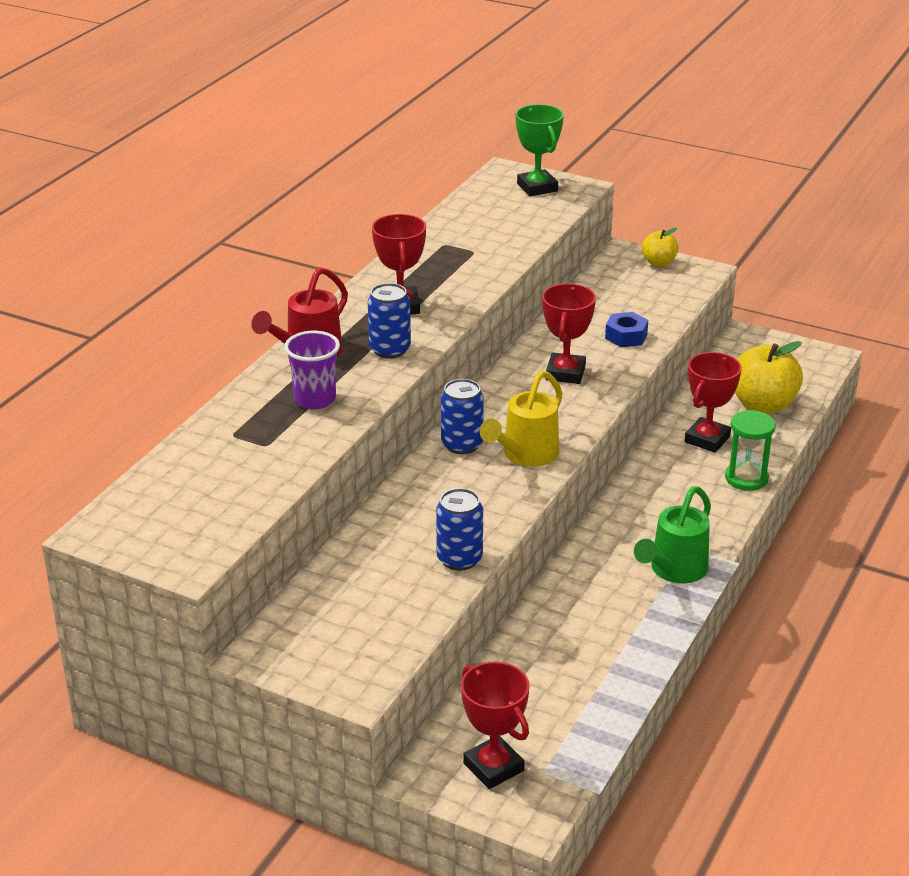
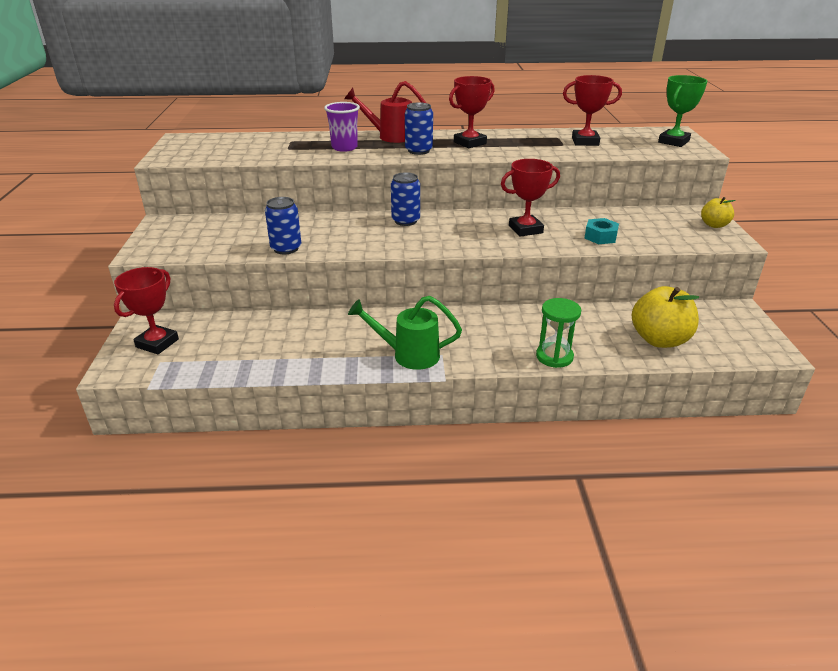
camera: 60 degrees right, 0 degrees up
yellow watering can [480,370,563,467] -> none
blue nut [605,312,648,347] -> turquoise nut [584,218,619,244]
red trophy [685,352,742,453] -> red trophy moved to [563,75,622,146]

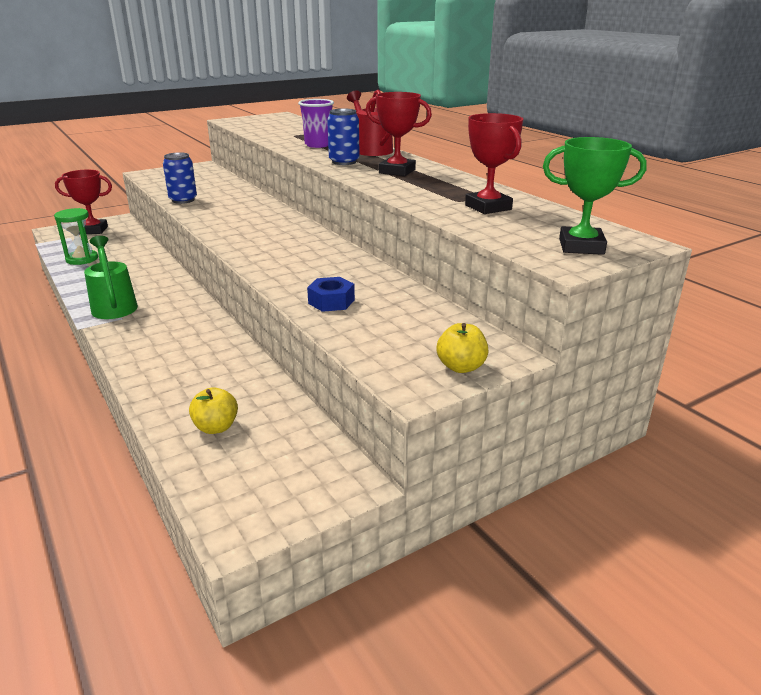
camera: 60 degrees right, 5 degrees down
blue can [391,172,420,226] -> none
red trophy [501,159,560,237] -> none
green hourglass [536,298,581,368] -> green hourglass moved to [54,208,98,265]
turquoise nut [584,218,619,244] -> blue nut [307,277,355,312]
yellow apple [632,286,699,348] -> yellow apple [189,387,238,434], size x0.55

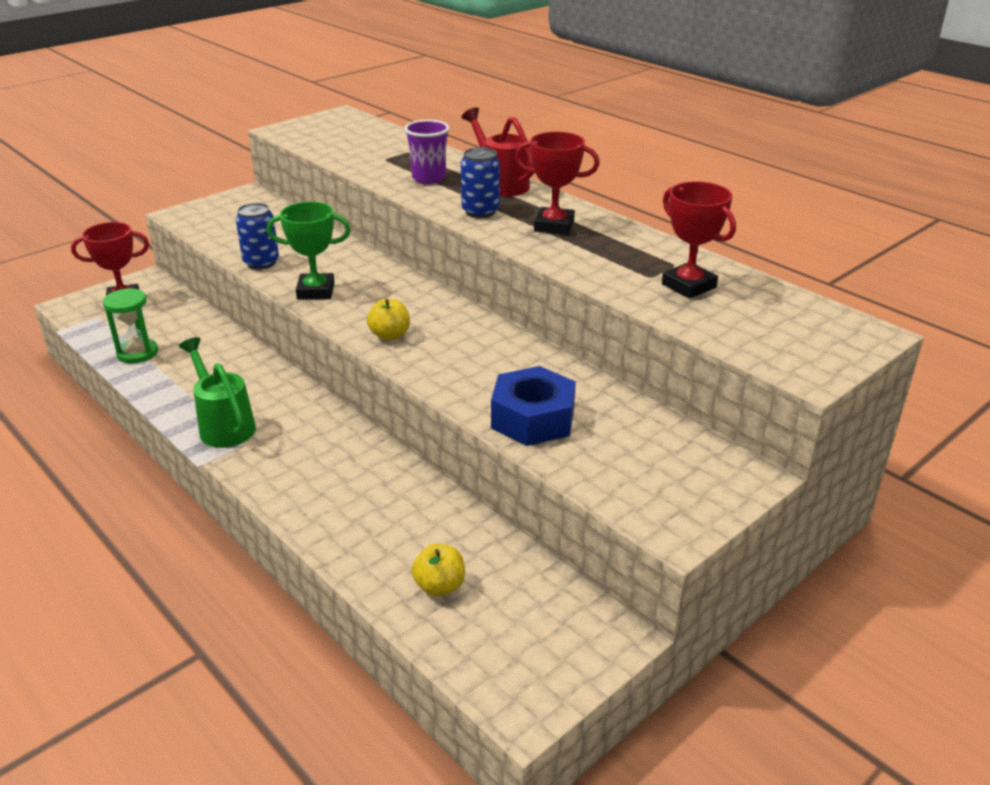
camera: 10 degrees left, 5 degrees up
blue nut [307,277,355,312] -> blue nut [491,366,576,446], size x1.67
yellow apple [436,323,488,373] -> yellow apple moved to [367,299,410,340]
green trophy [543,137,647,255] -> green trophy moved to [267,202,351,300]

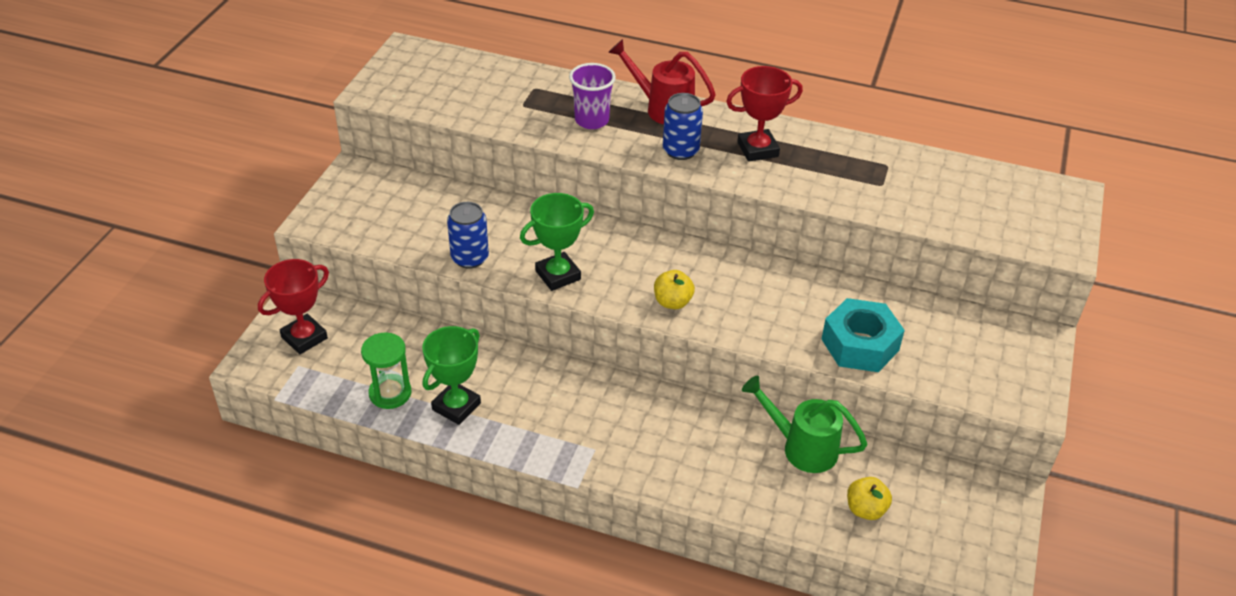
camera: 30 degrees left, 10 degrees up
green watering can [179,337,256,448] -> green watering can moved to [742,376,867,473]
blue nut [491,366,576,446] -> turquoise nut [821,298,905,372]
red trophy [662,181,736,299] -> none
none -> green trophy [422,326,481,425]

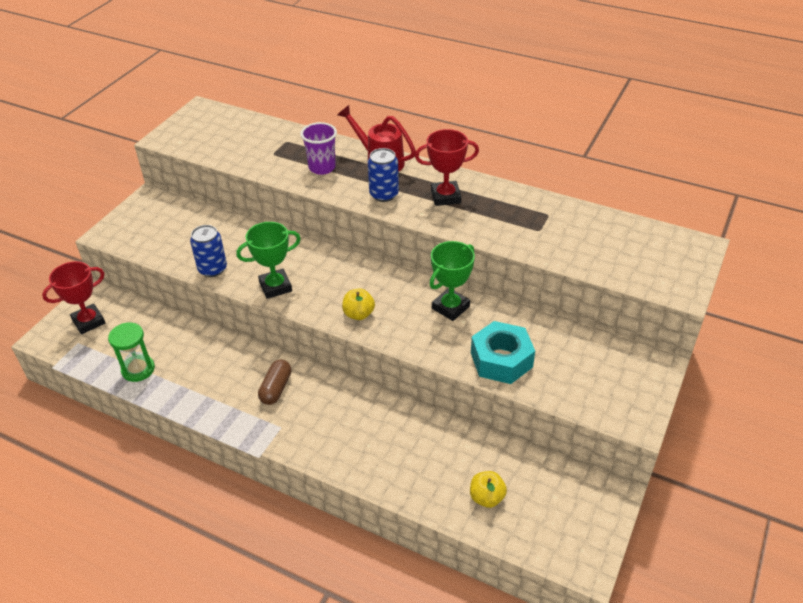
camera: 10 degrees right, 0 degrees up
green trophy [422,326,481,425] -> green trophy moved to [430,241,475,321]
green watering can [742,376,867,473] -> none
none -> brown capsule [258,360,291,405]

